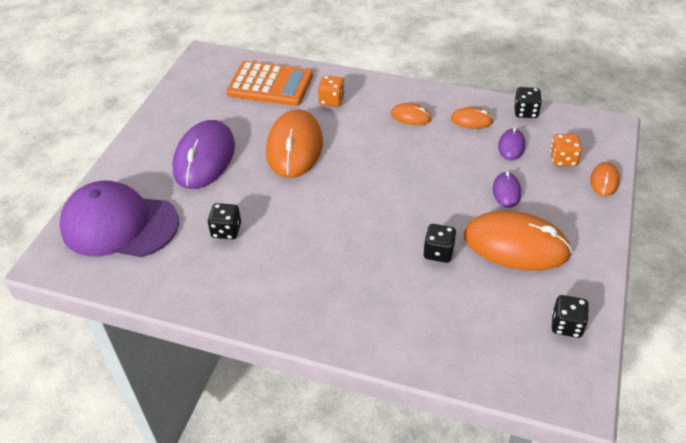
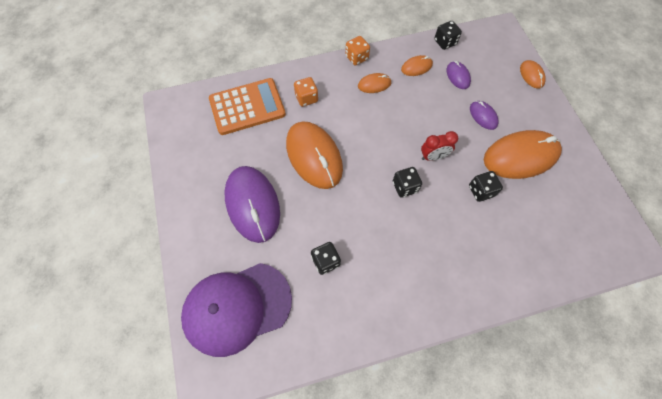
camera: 35 degrees left, 20 degrees up
orange dice [550,134,582,166] -> orange dice moved to [345,36,370,66]
black dice [552,295,589,338] -> black dice moved to [393,167,422,198]
none -> red clock [421,131,458,161]

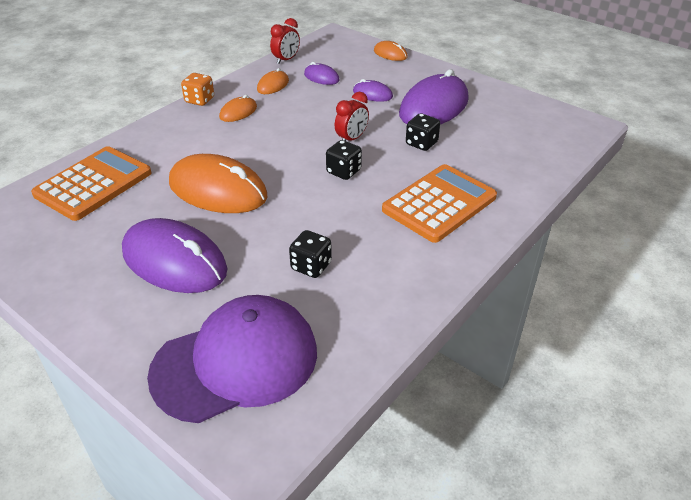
camera: 35 degrees left, 25 degrees down
purple cap [181,263,292,357] -> purple cap turned 150 degrees counterclockwise [147,295,317,423]
orange dice [294,77,318,107] -> none
black dice [435,21,462,50] -> red clock [270,18,300,64]
orange mouse [484,130,562,179] -> purple mouse [399,69,469,124]
none -> orange calculator [382,164,497,243]

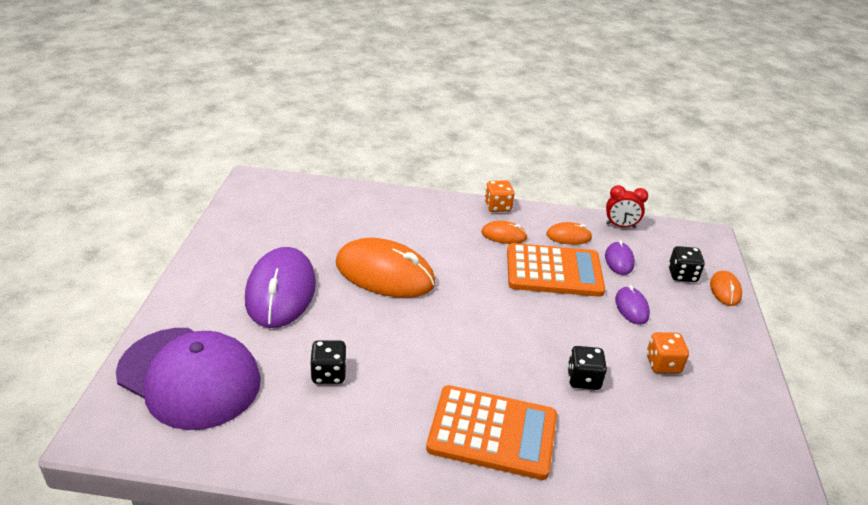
camera: 55 degrees right, 5 degrees down
orange calculator [31,146,151,221] -> orange calculator moved to [507,243,605,297]
orange mouse [169,154,268,213] -> orange mouse turned 60 degrees counterclockwise [336,238,436,298]
black dice [326,140,362,180] -> black dice moved to [668,246,705,282]
red clock [335,92,369,141] -> none
purple mouse [399,69,469,124] -> orange dice [646,332,689,374]

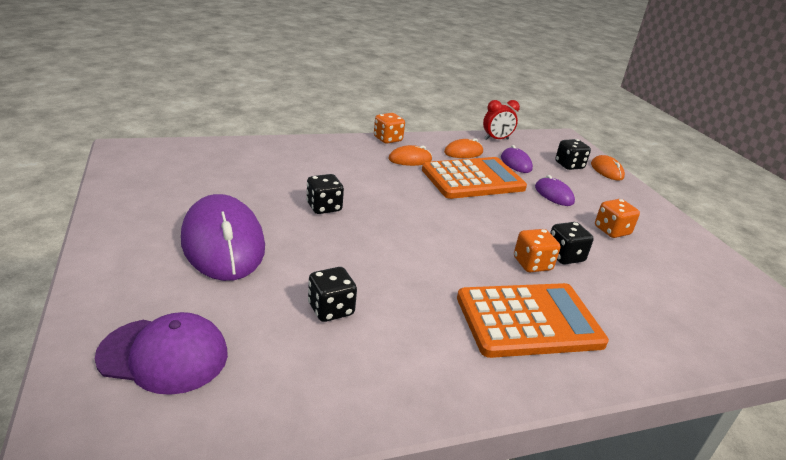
camera: 25 degrees left, 5 degrees down
purple cap [116,328,261,430] -> purple cap [95,312,228,395], size x0.64
orange mouse [336,238,436,298] -> black dice [306,174,344,214]
none -> orange dice [514,229,560,273]

